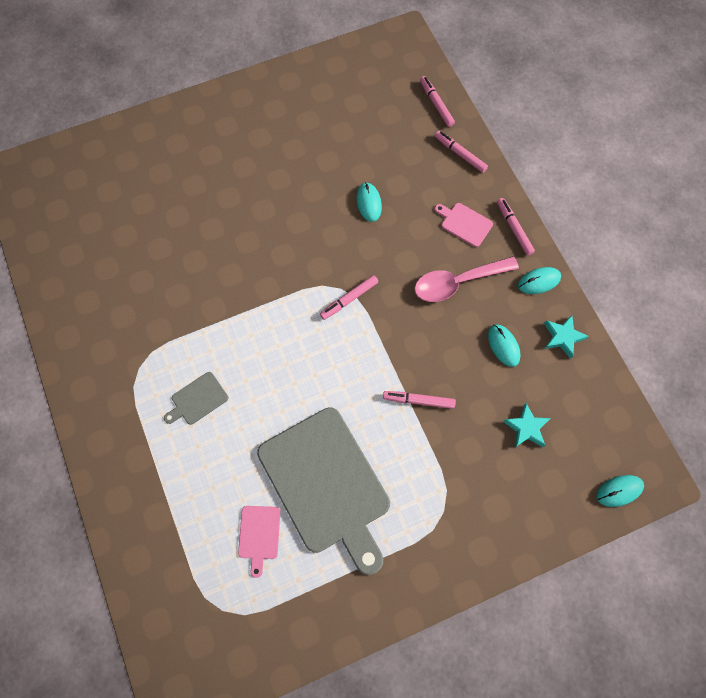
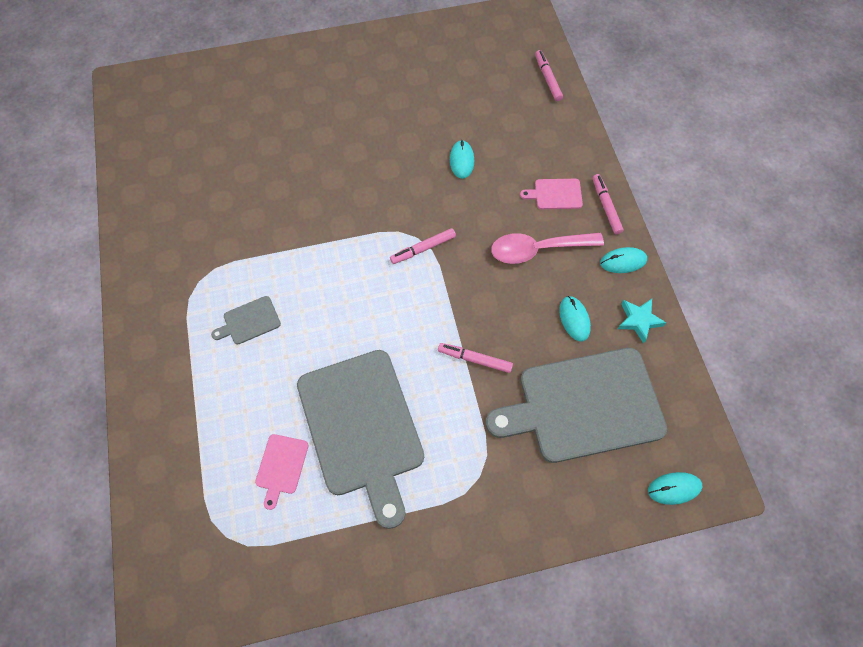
camera: 10 degrees right, 5 degrees down
pink marker [435,131,488,173] -> none
pink cutting board [435,203,493,247] -> pink cutting board turned 45 degrees counterclockwise [520,179,583,209]
turquoise star [503,403,551,448] -> grey cutting board [486,348,667,463]

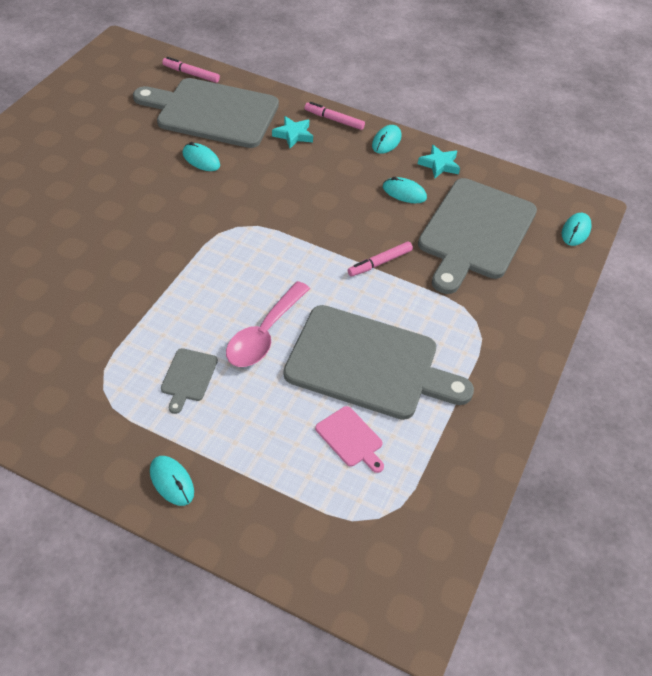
camera: 55 degrees left, 15 degrees down
pink marker [390,228,456,264] -> none
pink spoon [491,232,604,264] -> pink spoon moved to [226,281,310,367]
pink cutting board [520,179,583,209] -> turquoise star [272,116,313,148]
none -> grey cutting board [133,78,279,148]
none -> turquoise mouse [150,456,194,506]

